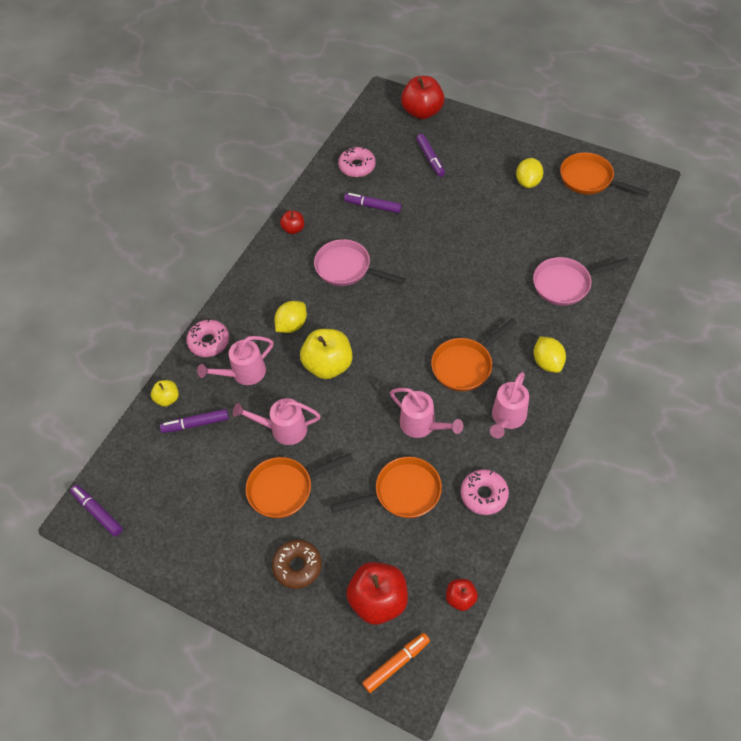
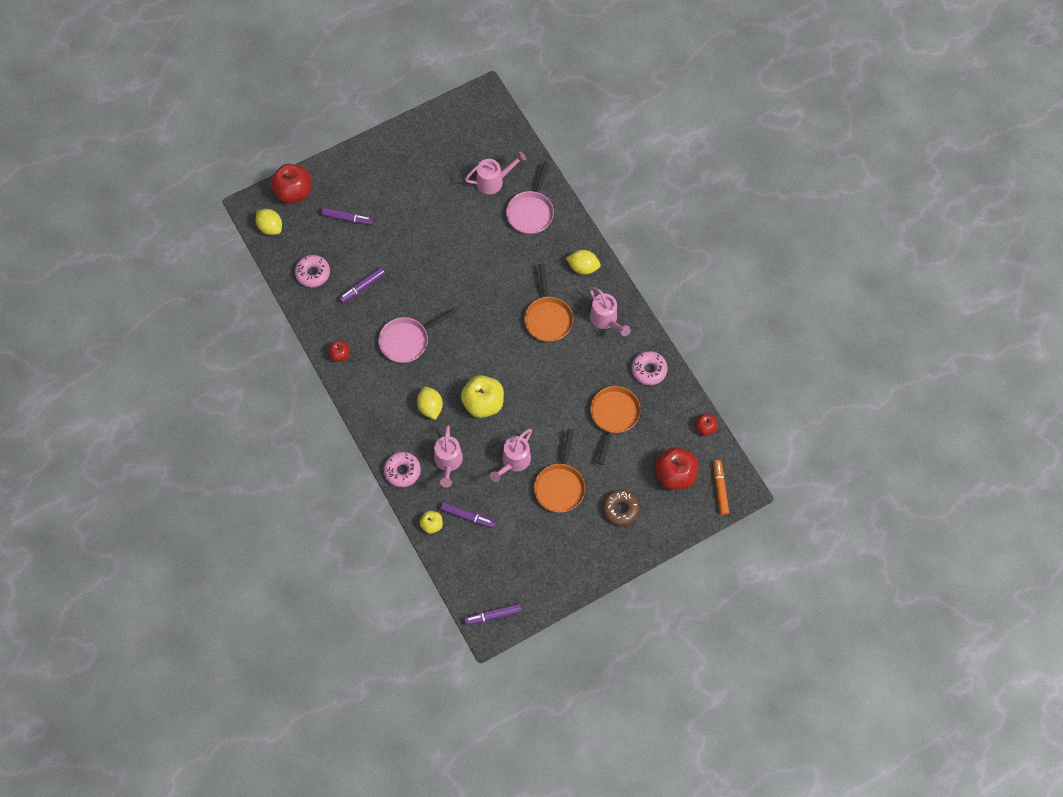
camera: 60 degrees left, 10 degrees up
purple marker [160,409,229,433] -> purple marker turned 90 degrees counterclockwise [440,502,495,528]
pink watering can [390,388,463,438] -> pink watering can moved to [465,152,526,194]
yellow lemon [516,158,544,188] -> yellow lemon moved to [256,209,282,235]
orange pan [560,152,649,197] -> none

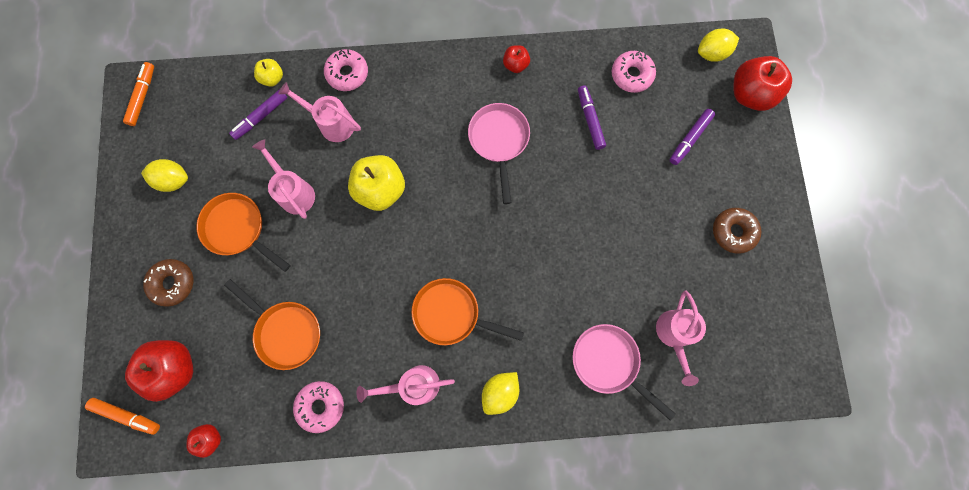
camera: 115 degrees right, 10 degrees up
yellow lemon [417,387,443,420] -> yellow lemon moved to [141,159,188,192]
purple marker [464,603,521,625] -> orange marker [123,62,154,126]
none -> brown donut [713,208,761,254]

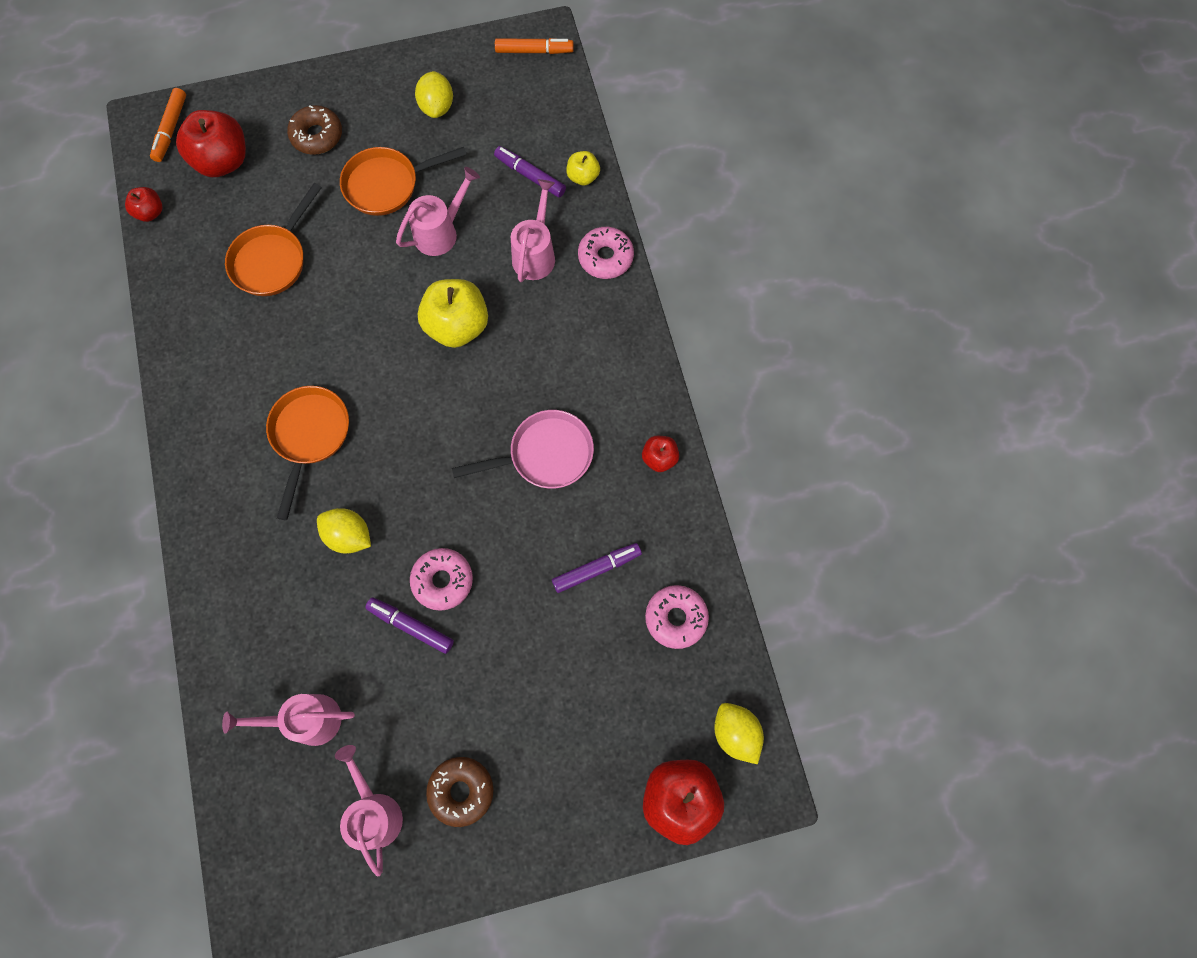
camera: 80 degrees right, 5 degrees down
orange pan [196,193,290,272] -> orange pan turned 135 degrees counterclockwise [340,147,467,216]
pink donut [293,381,344,433] -> pink donut moved to [410,548,473,611]
pink watering can [356,365,455,405] -> pink watering can moved to [335,745,403,876]
yellow lemon [482,372,519,415] -> yellow lemon moved to [317,508,371,554]
pink pan [573,324,676,420] -> none
purple marker [670,109,715,165] -> purple marker moved to [365,598,454,654]

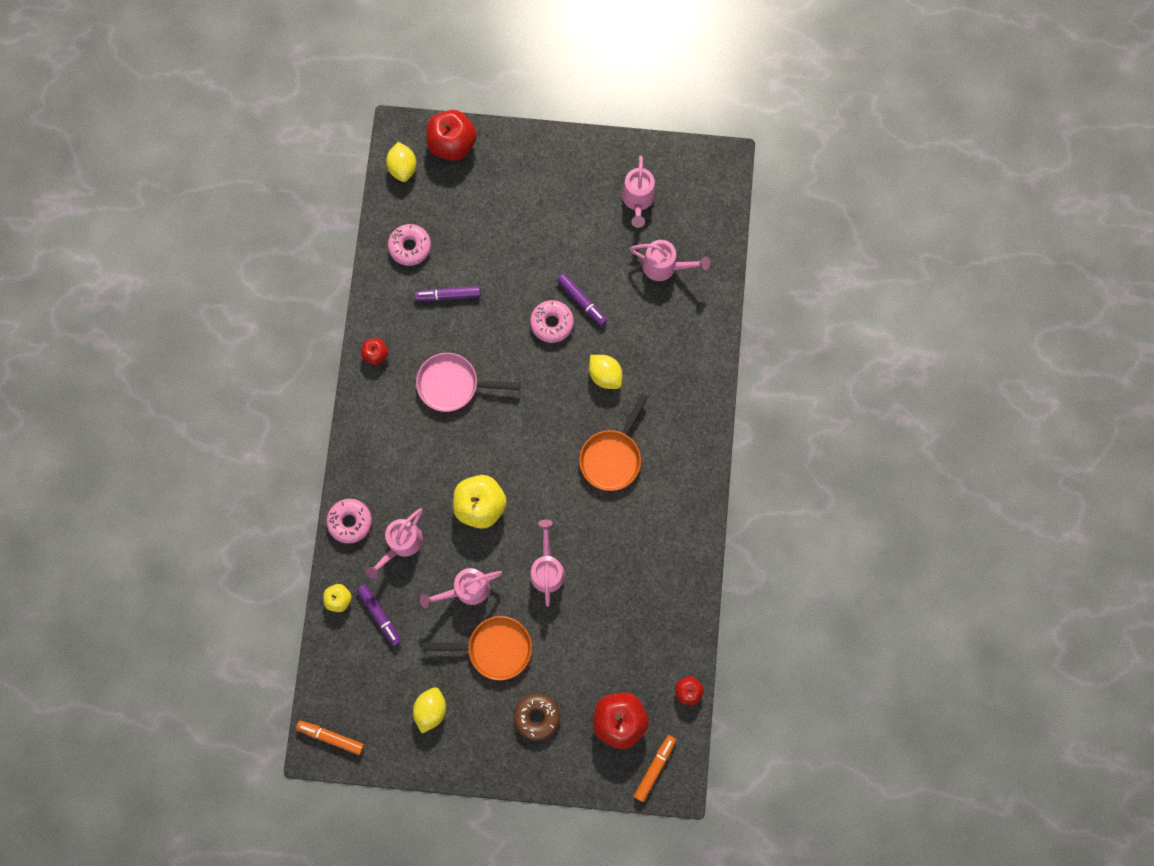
camera: 160 degrees left, 5 degrees up
orange pan [225,183,322,296] -> none
brown donut [426,757,494,827] -> none
none -> pink watering can [530,519,565,606]

